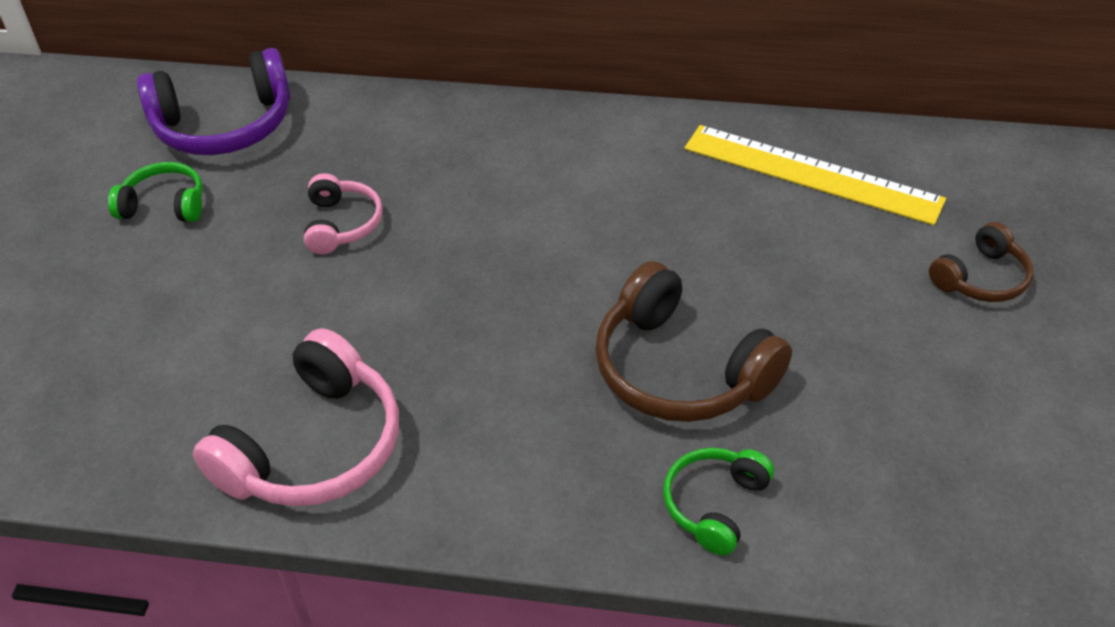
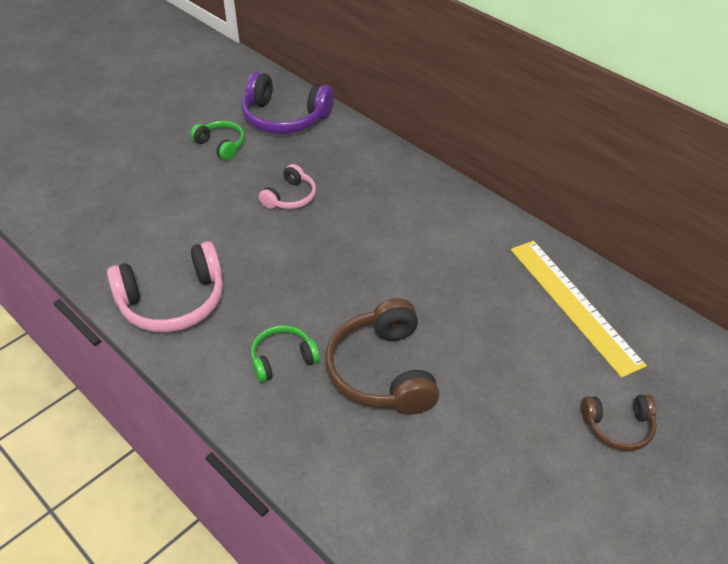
camera: 35 degrees right, 0 degrees up
green headphones [663,448,774,555] -> green headphones moved to [251,325,320,382]

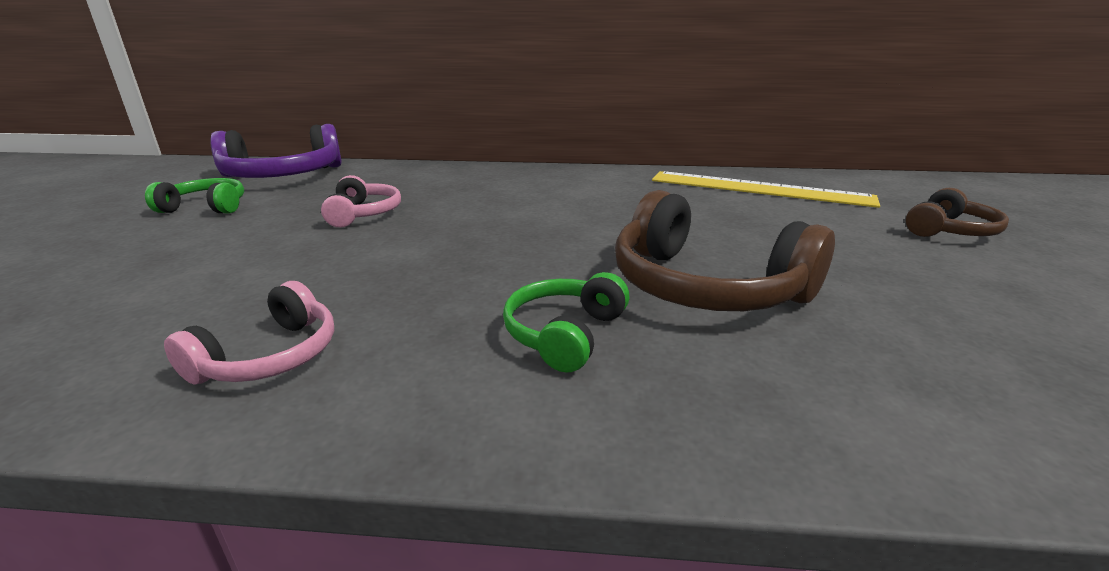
camera: 40 degrees left, 20 degrees down
pink headphones [107,241,223,332] -> pink headphones [164,281,334,384], size x0.56

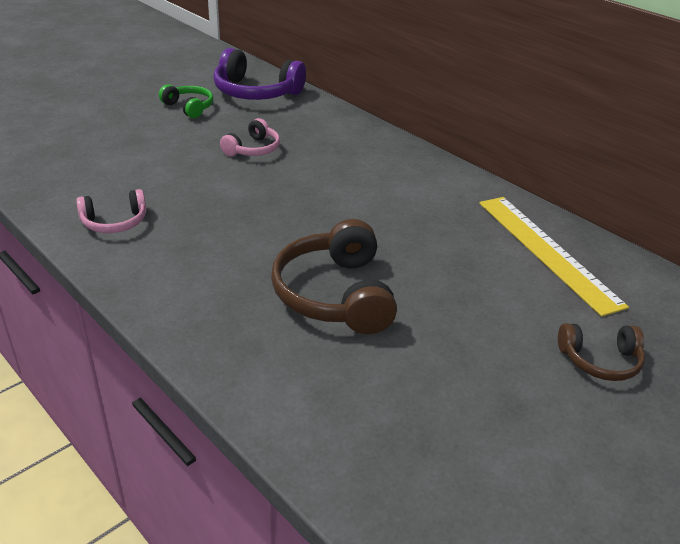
camera: 40 degrees right, 10 degrees up
green headphones [503,272,630,373] -> none

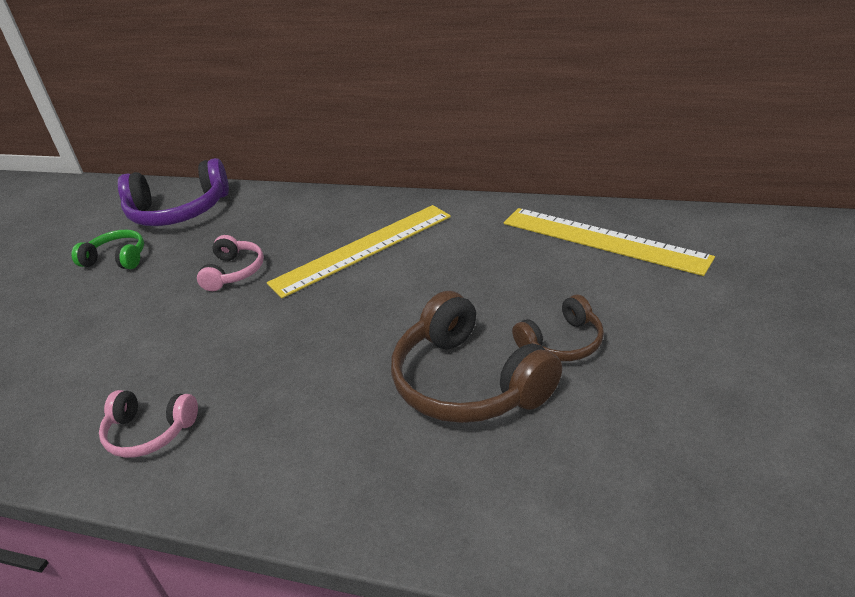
camera: 25 degrees left, 0 degrees up
pink headphones [76,189,147,233] -> pink headphones turned 60 degrees clockwise [99,390,198,458]
brown headphones [558,323,645,381] -> brown headphones moved to [512,294,604,361]
none -> yellow ruler [267,205,451,298]

